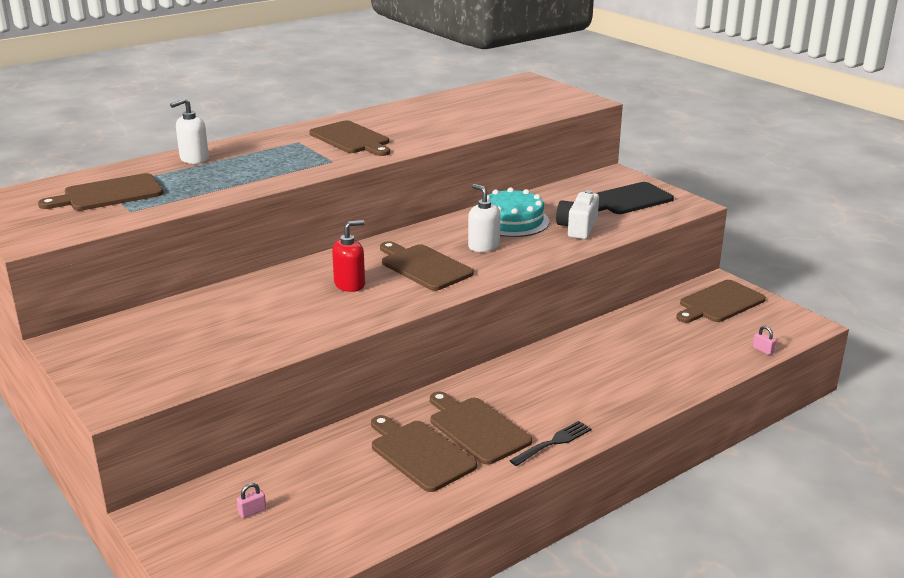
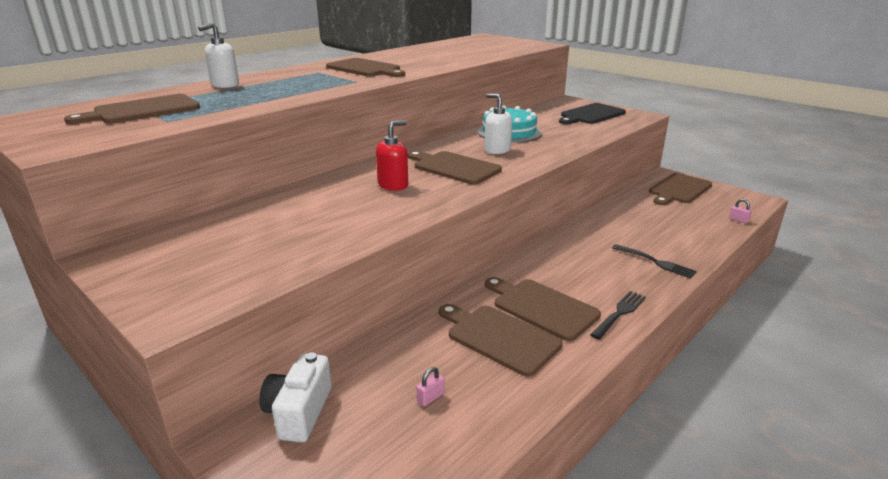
camera: 10 degrees left, 0 degrees up
pink padlock [237,483,266,518] -> pink padlock moved to [417,367,444,406]
white camera [556,190,599,239] -> white camera moved to [259,352,332,443]
none -> black fork [612,244,697,278]

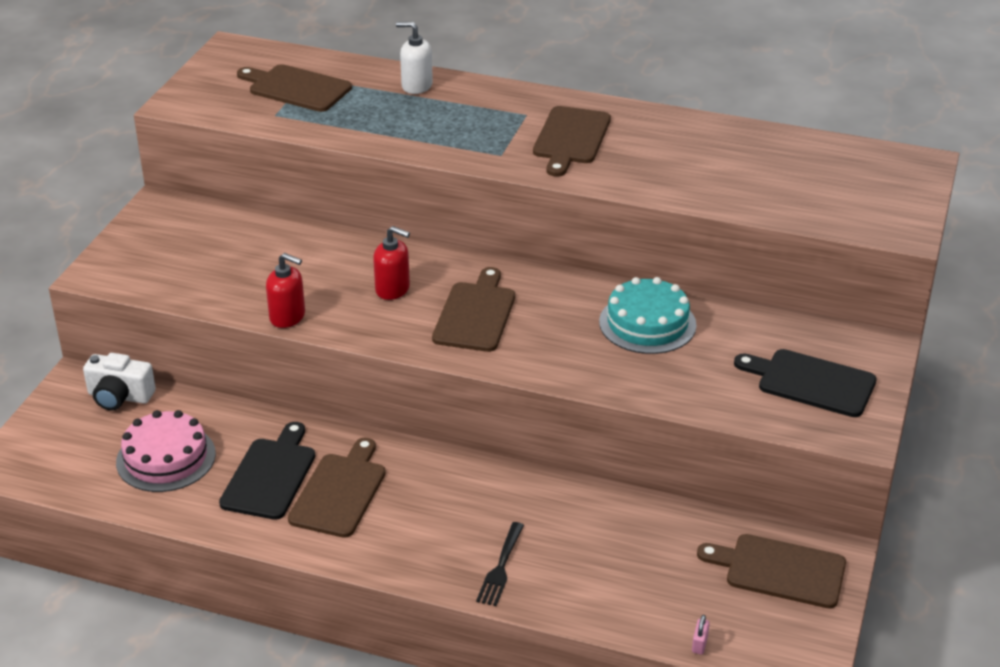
camera: 65 degrees right, 10 degrees up
white camera [259,352,332,443] -> white camera turned 150 degrees counterclockwise [83,353,156,411]
pink padlock [417,367,444,406] -> pink cake [116,410,216,492]
brown cutting board [439,304,562,377] -> black cutting board [219,422,315,520]
white soap dispenser [484,94,512,154] -> none
black fork [590,291,646,340] -> none
none -> red soap dispenser [266,253,305,328]

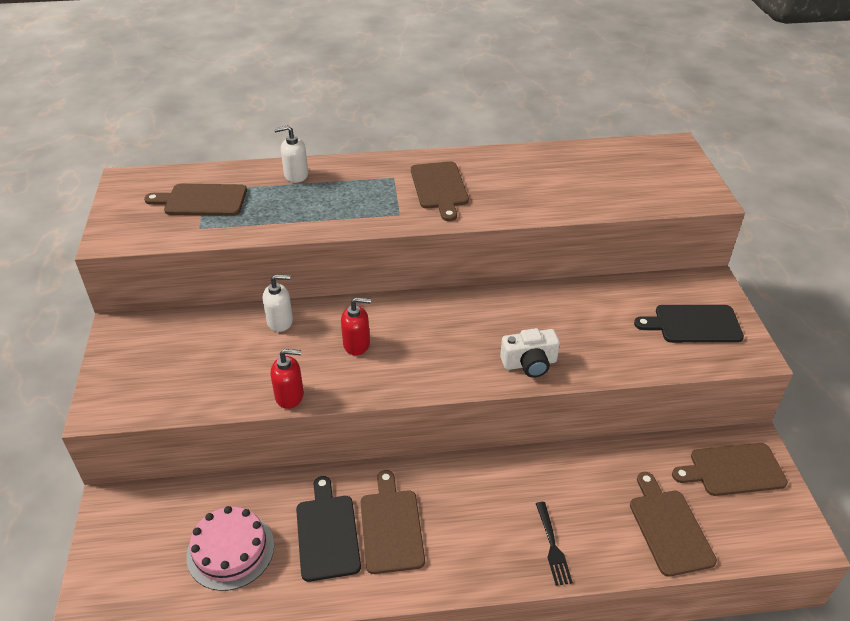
camera: 25 degrees left, 5 degrees up
white camera [83,353,156,411] -> white camera moved to [500,328,560,378]
brown cutting board [432,267,515,352] -> brown cutting board moved to [630,472,717,577]
turquoise cake [599,277,697,354] -> none
pink padlock [692,615,710,654] -> none
none -> white soap dispenser [263,275,293,332]

